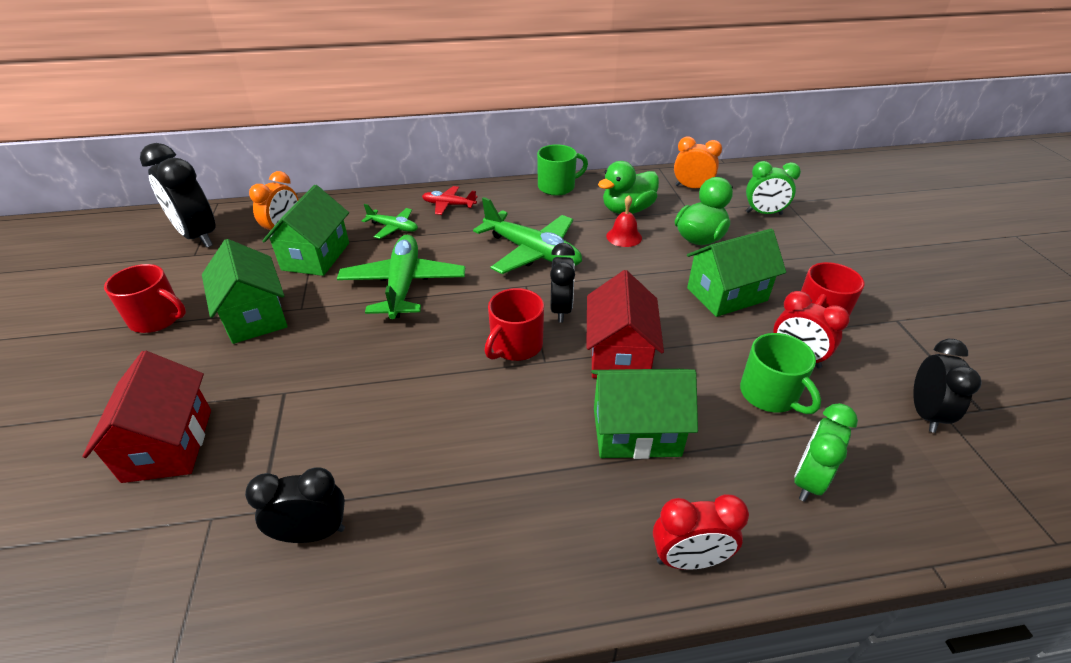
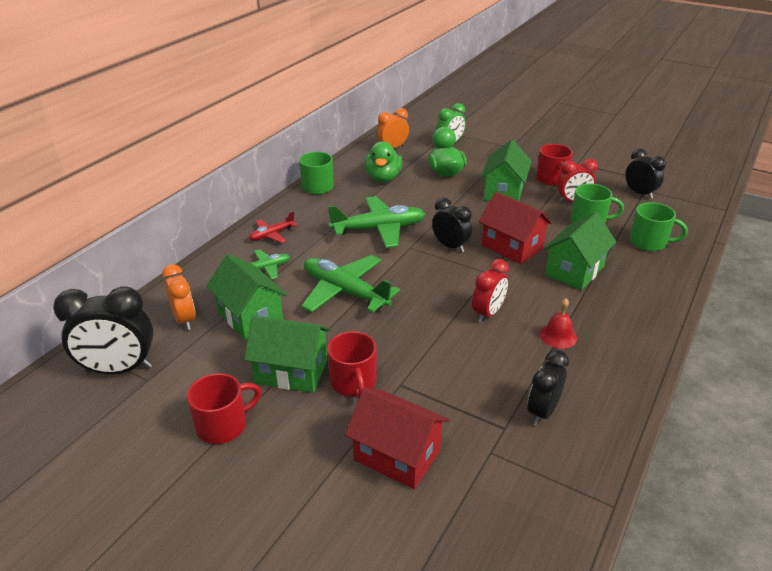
camera: 50 degrees left, 5 degrees down
red mug [484,288,544,361] -> red mug moved to [327,331,377,399]
red bell [606,195,642,247] -> red bell moved to [540,298,577,349]
red clock [653,494,749,570] -> red clock moved to [472,259,509,323]
green clock [794,403,858,502] -> green mug [630,202,688,251]

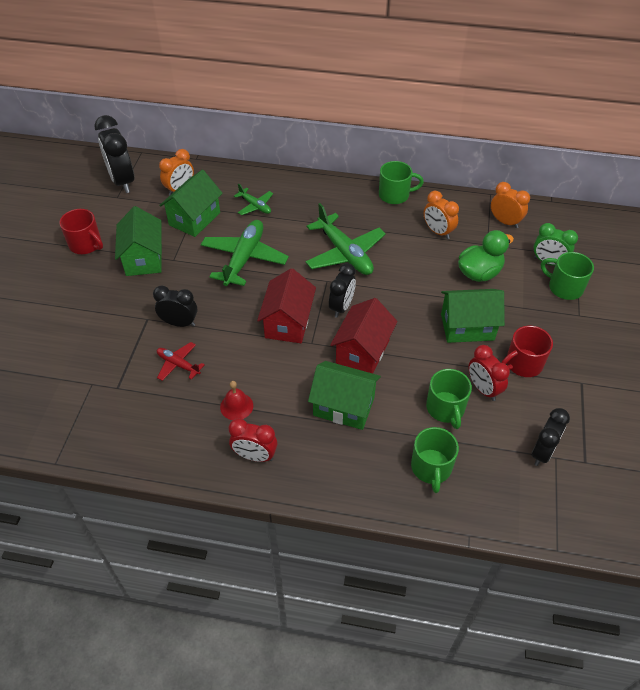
camera: 70 degrees right, 15 degrees up
red plane [249,212,298,243] -> red plane moved to [157,342,205,381]
red mug [327,331,377,399] -> none
red house [345,388,449,489] -> red house moved to [257,268,316,343]
green duck [365,141,402,182] -> orange clock [424,191,459,239]
red clock [472,259,509,323] -> red clock moved to [228,419,277,462]
black clock [527,350,569,425] -> black clock moved to [153,285,197,327]
none -> green mug [541,252,594,300]

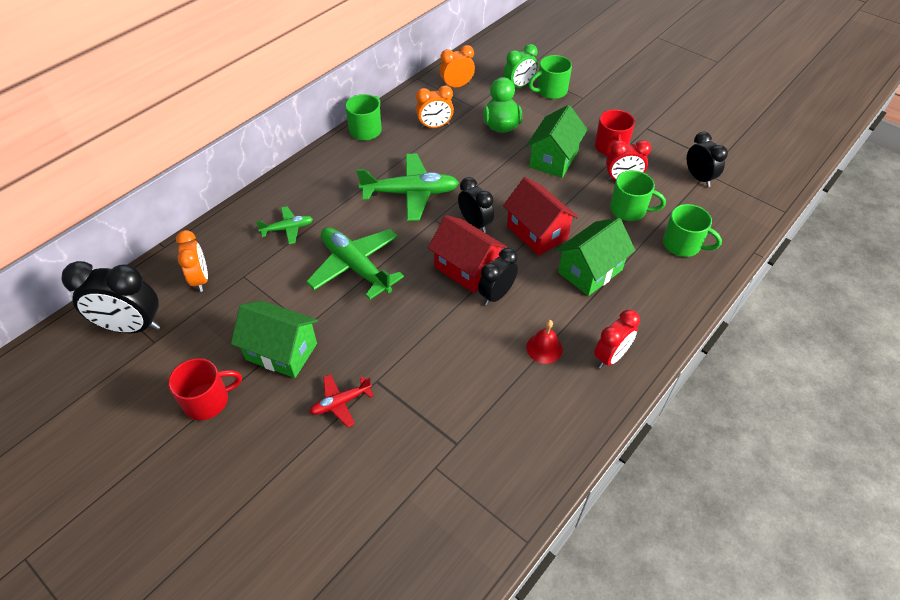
camera: 60 degrees left, 0 degrees up
black clock [153,285,197,327] -> black clock moved to [478,248,518,306]
red plane [157,342,205,381] -> red plane moved to [309,374,374,428]
green house [159,170,223,237] -> none

